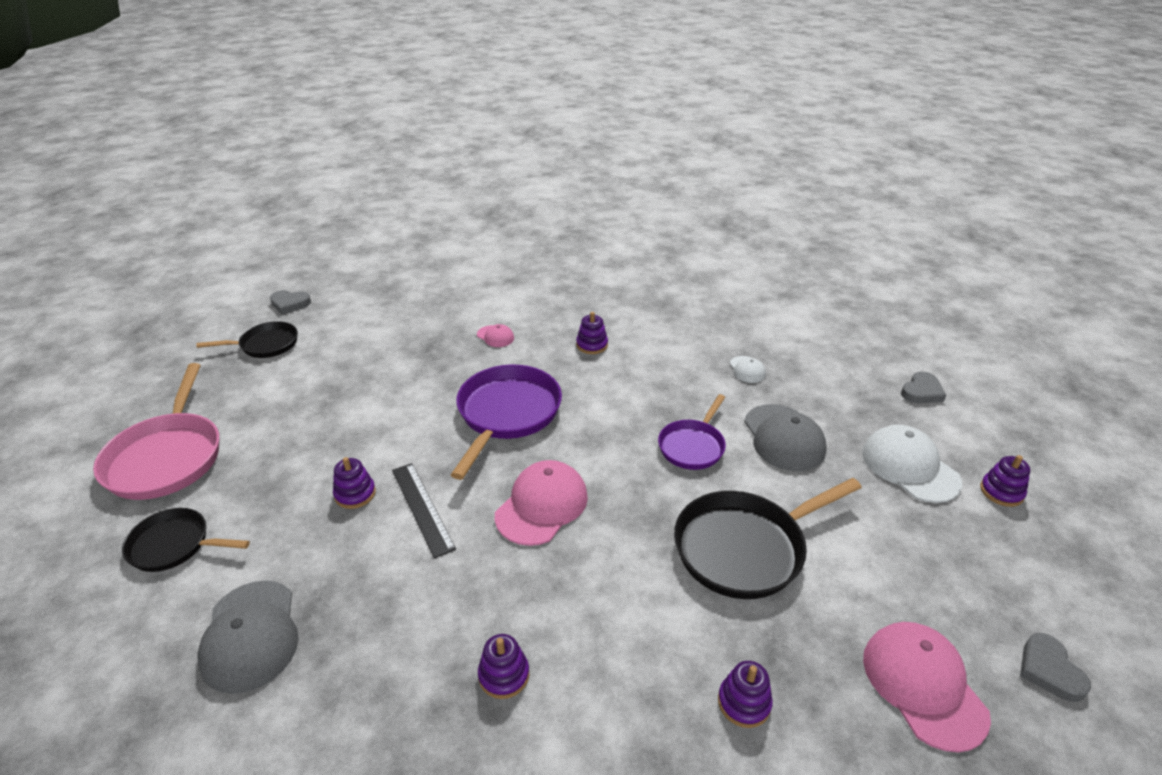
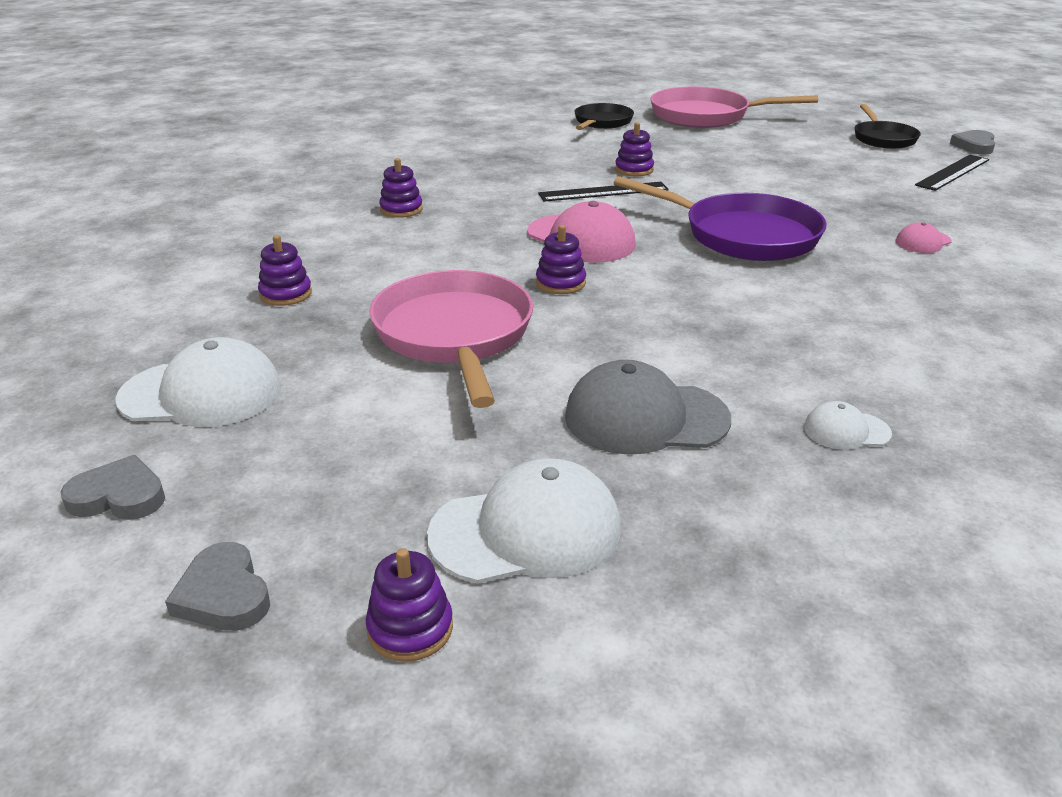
camera: 105 degrees right, 5 degrees down
grey cap [198,580,299,694] -> none
purple stacking toy [576,312,608,354] -> purple stacking toy moved to [536,225,586,294]
purple pan [658,394,726,470] -> none
black pan [674,478,862,599] -> pink pan [369,270,533,408]
pink cap [863,622,991,753] -> white cap [115,337,281,427]
grey heart [901,372,946,403] -> grey heart moved to [165,542,270,631]
none -> black ruler [915,155,989,191]

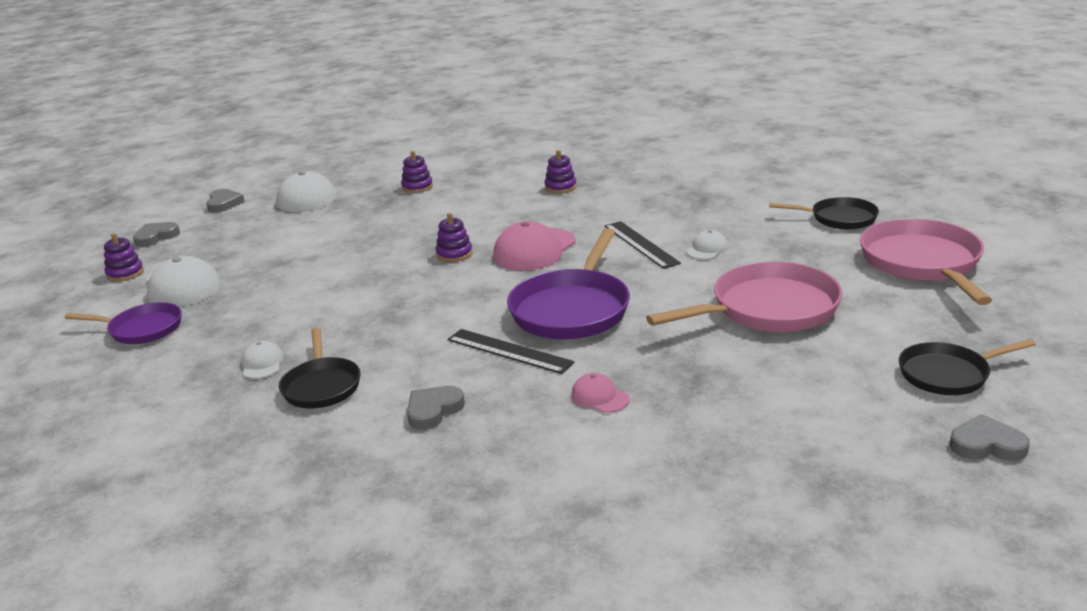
camera: 80 degrees right, 5 degrees down
pink pan [369,270,533,408] -> pink pan moved to [646,261,842,332]
grey cap [565,360,731,455] -> none
purple stacking toy [615,122,654,176] -> white cap [686,230,728,260]
black ruler [915,155,989,191] -> black ruler moved to [447,329,575,374]
none -> purple pan [65,302,182,344]
none -> black pan [279,328,361,409]
none -> grey heart [407,386,465,430]

